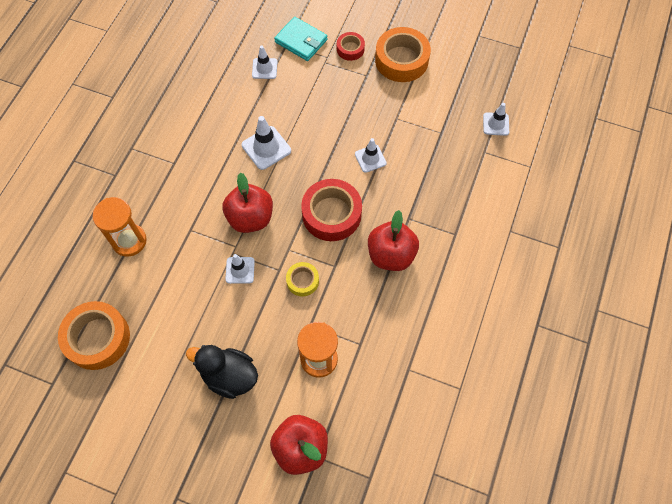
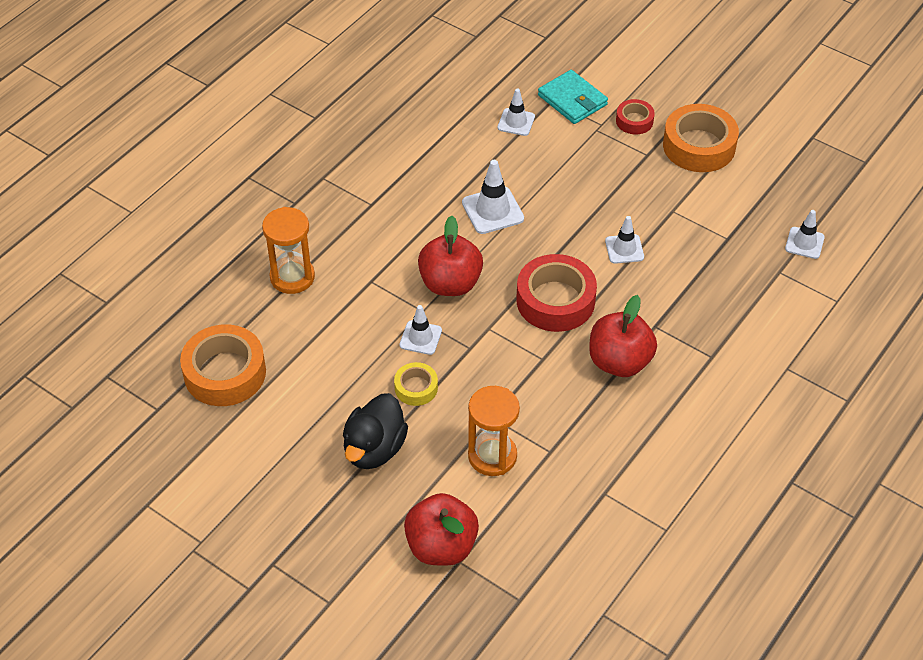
camera: 15 degrees right, 15 degrees down
black duck [186,345,258,399] -> black duck turned 105 degrees counterclockwise [343,393,408,469]
yellow tape [286,262,319,296] -> yellow tape moved to [394,362,438,406]

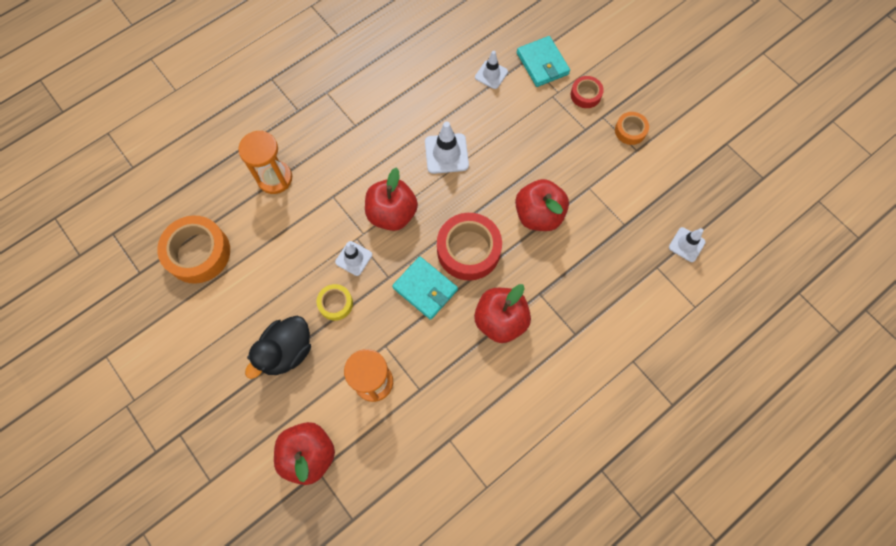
camera: 15 degrees right, 20 degrees up
white traffic cone [605,216,644,264] -> red apple [515,179,569,231]
orange tape [663,104,739,172] -> orange tape [615,112,649,145], size x0.53
none -> turquoise wallet [392,256,458,320]

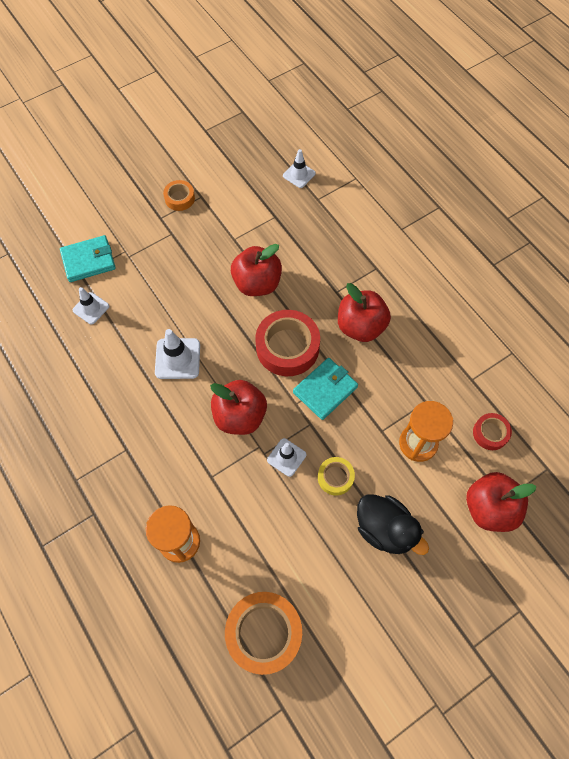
camera: 85 degrees left, 5 degrees down
red tape [571,76,604,108] -> red tape moved to [473,413,512,450]

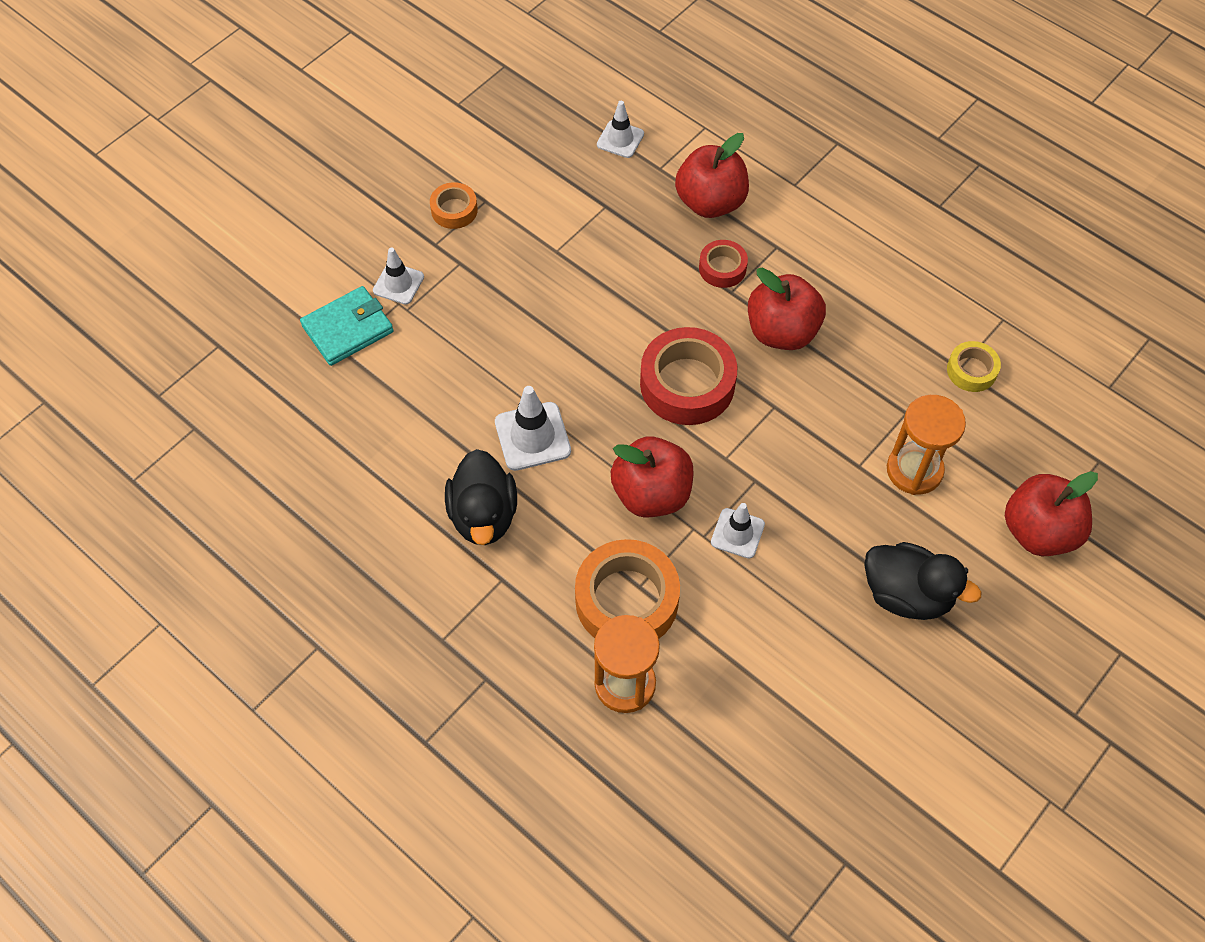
camera: 15 degrees left, 5 degrees down
white traffic cone [73,287,109,324] -> white traffic cone moved to [373,247,424,305]
orange tape [225,592,302,675] -> orange tape moved to [575,539,680,638]
red apple [231,244,282,296] -> red apple moved to [675,133,749,218]
turquoise wallet [293,358,358,420] -> none
yellow tape [318,457,355,496] -> yellow tape moved to [947,341,1001,392]
red tape [473,413,512,450] -> red tape moved to [699,240,748,288]
none -> black duck [445,449,517,545]

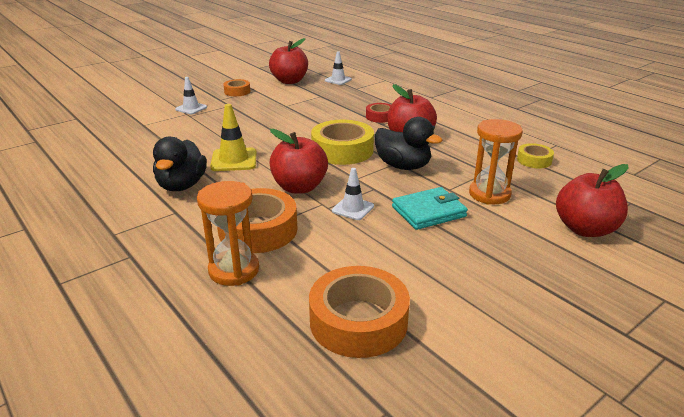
camera: 10 degrees right, 30 degrees down
turquoise wallet [300,286,394,366] -> turquoise wallet moved to [392,187,468,230]
white traffic cone [495,386,571,471] -> yellow traffic cone [210,104,257,171]
red tape [640,327,737,425] -> yellow tape [311,120,374,165]
red apple [675,133,749,218] -> red apple moved to [269,38,308,84]
black duck [864,542,981,620] -> black duck moved to [374,117,442,170]
none -> orange tape [309,266,410,358]

